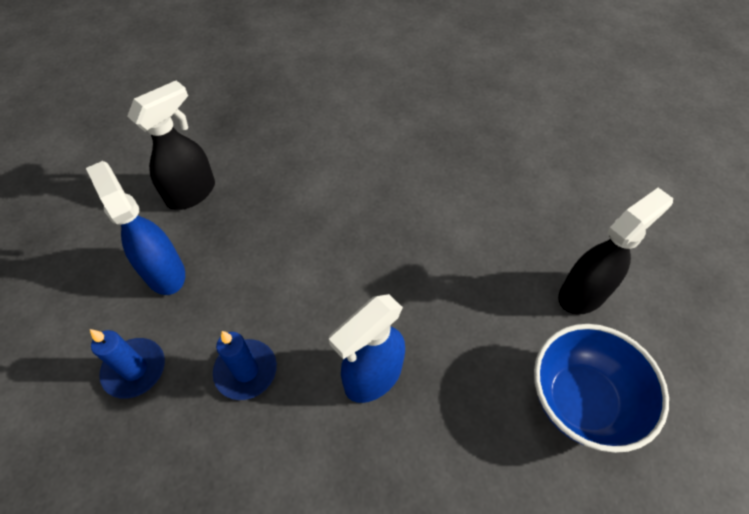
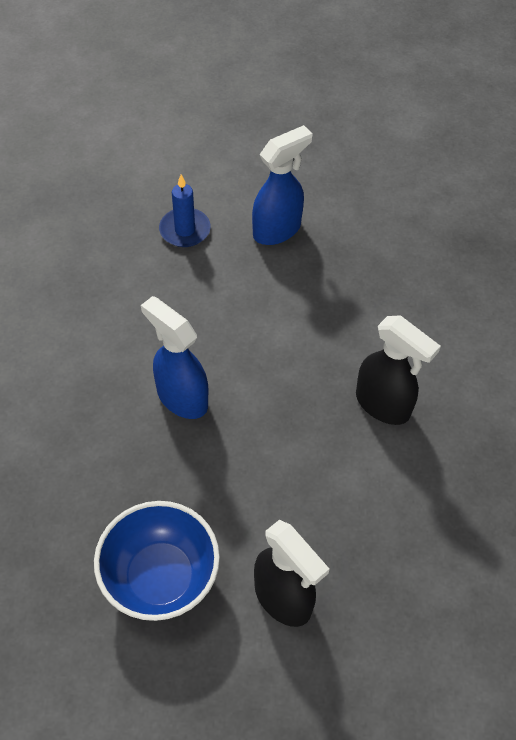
camera: 85 degrees right, 0 degrees up
black spray bottle [127,80,215,210] -> black spray bottle moved to [356,315,441,425]
blue candle [213,331,277,400] -> none

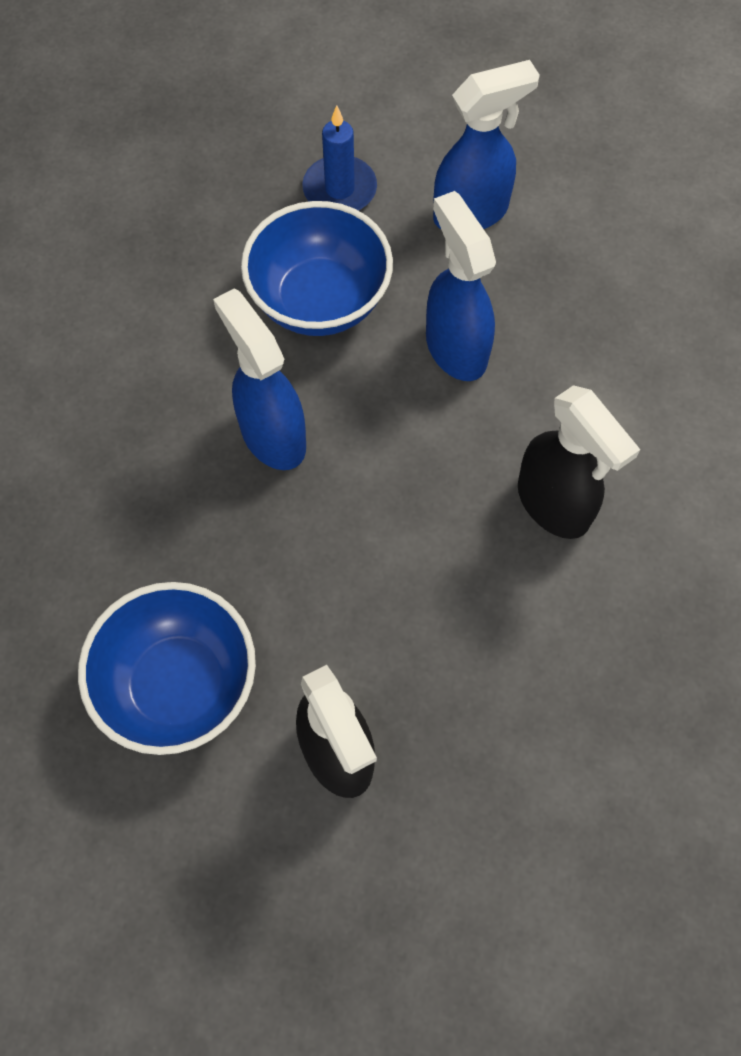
camera: 15 degrees right, 10 degrees up
none -> blue bowl [241,201,393,336]
none -> blue spray bottle [426,191,496,381]

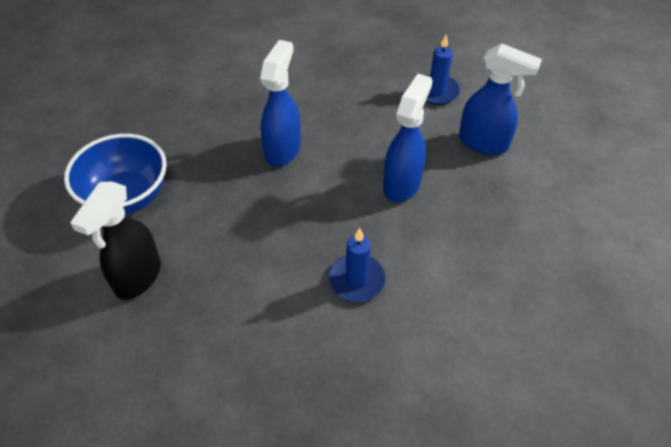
camera: 50 degrees right, 15 degrees down
blue bowl [241,201,393,336] -> none
black spray bottle [518,385,640,539] -> blue candle [329,228,386,302]

